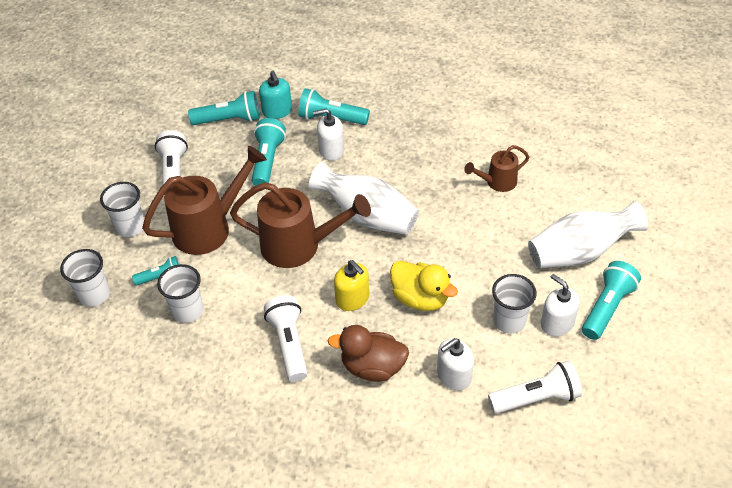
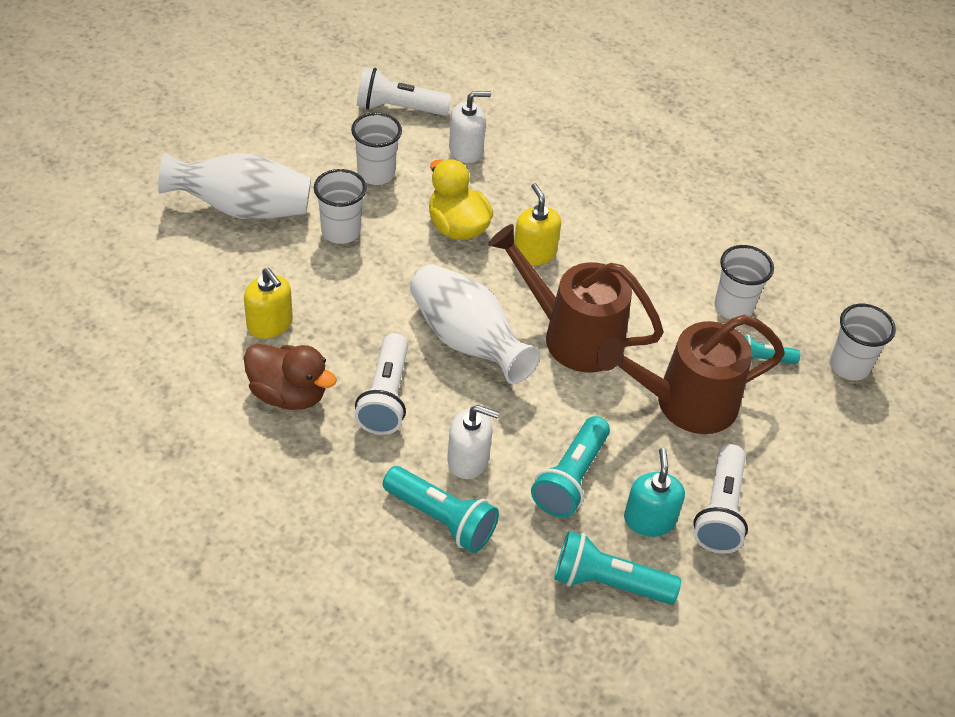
camera: 165 degrees left, 0 degrees up
white cup [100,182,144,237] -> white cup moved to [314,169,367,244]
turquoise soap dispenser [259,71,292,119] -> turquoise soap dispenser moved to [624,448,685,537]
white flashlight [264,295,307,382] -> white flashlight moved to [355,333,408,435]
brown duck [327,325,409,382] -> brown duck moved to [244,344,337,410]
brown watering can [464,145,529,192] -> yellow soap dispenser [244,268,293,339]
white soap dispenser [541,274,580,336] -> none
turquoise flashlight [582,261,641,340] -> none

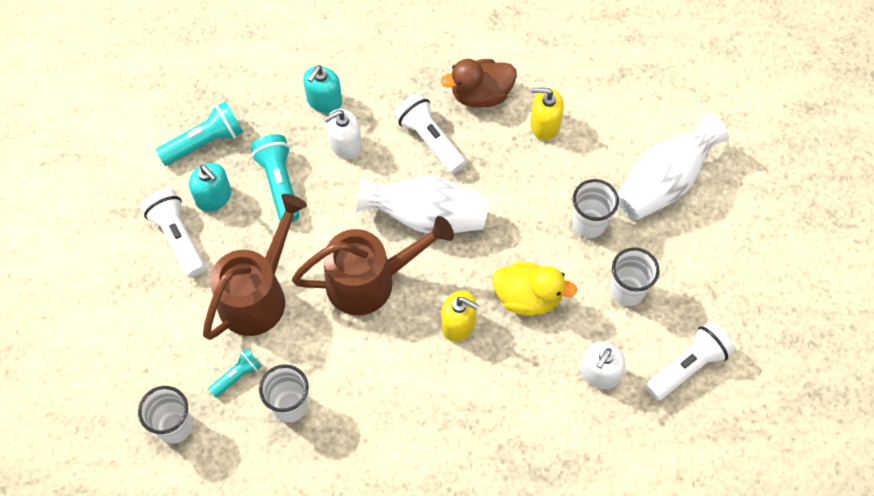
camera: 140 degrees right, 15 degrees up
turquoise flashlight [383,466,499,553] -> turquoise soap dispenser [303,65,342,113]

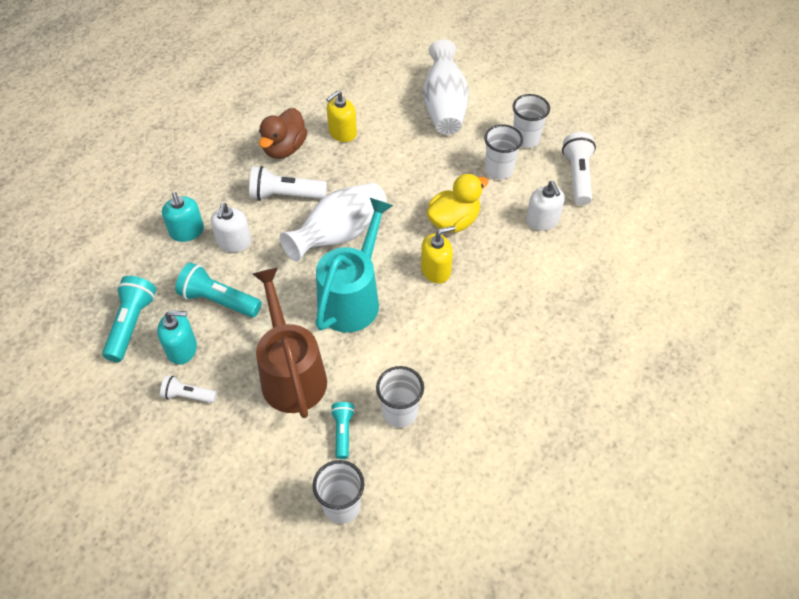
camera: 50 degrees left, 10 degrees down
white flashlight [141,189,205,277] -> white flashlight [160,375,217,403], size x0.60
brown watering can [292,216,454,315] -> turquoise watering can [316,198,393,333]
white cup [573,179,619,238] -> white cup moved to [512,94,550,148]

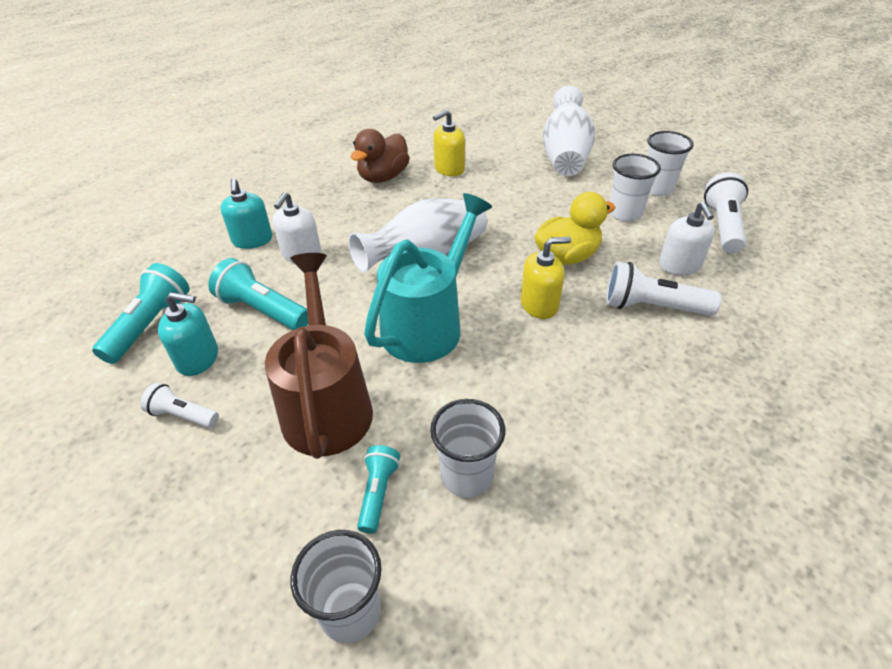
camera: 10 degrees right, 10 degrees down
white flashlight [249,166,327,201] -> white flashlight moved to [606,262,721,316]

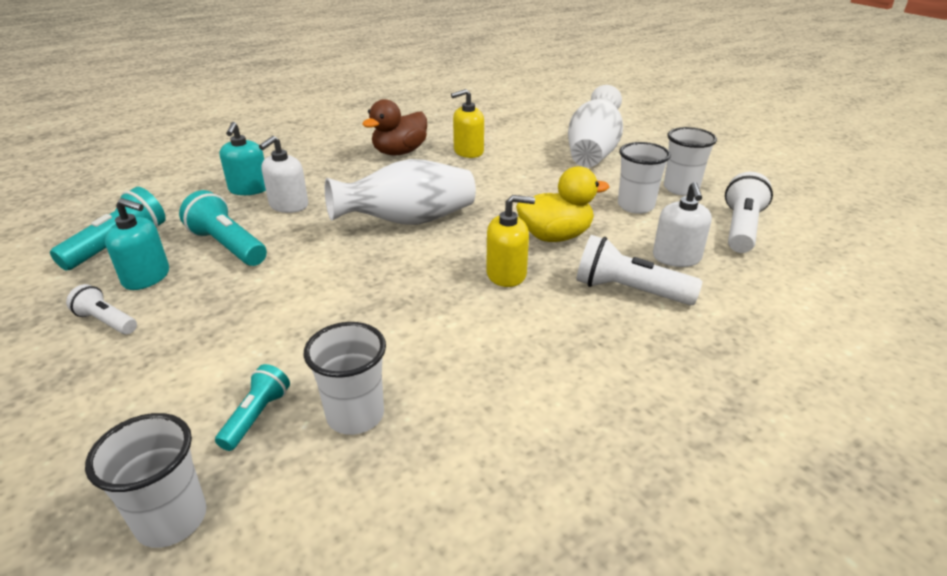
camera: 10 degrees right, 10 degrees down
brown watering can [265,253,373,459] -> none
turquoise watering can [364,193,492,363] -> none

